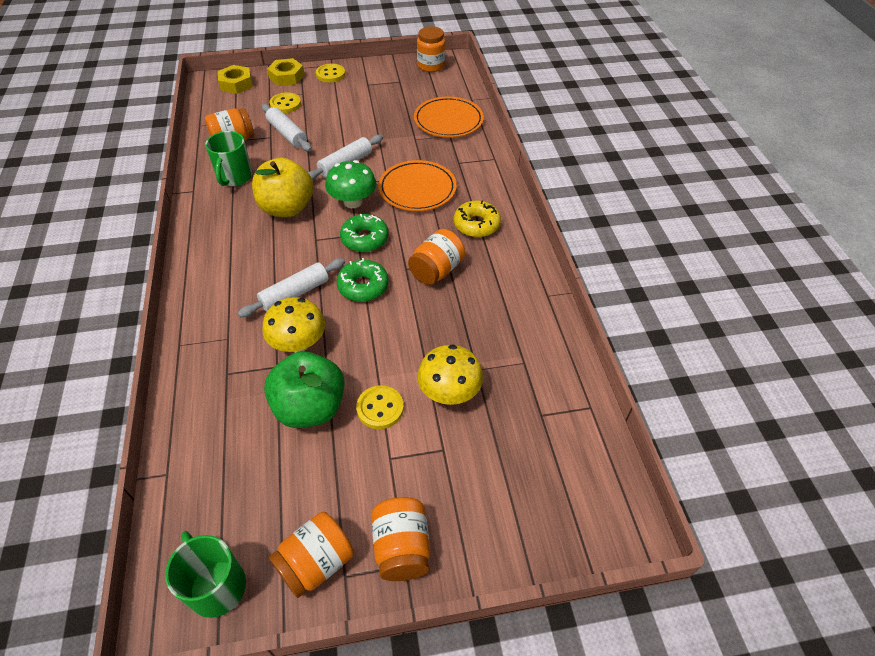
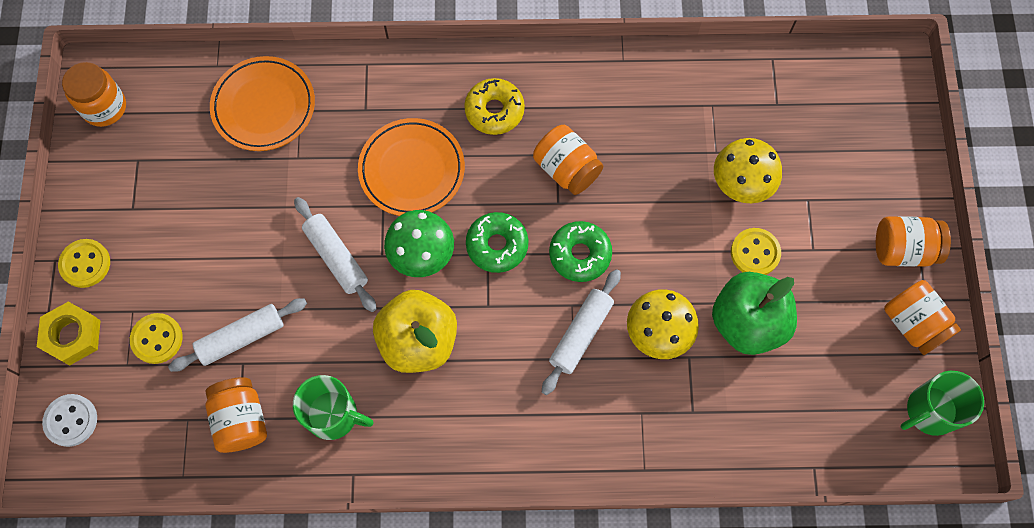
camera: 80 degrees left, 20 degrees up
yellow nut [218,65,253,94] -> white button [42,394,97,447]
white rolling pin [238,258,345,317] -> white rolling pin turned 60 degrees clockwise [542,269,621,395]

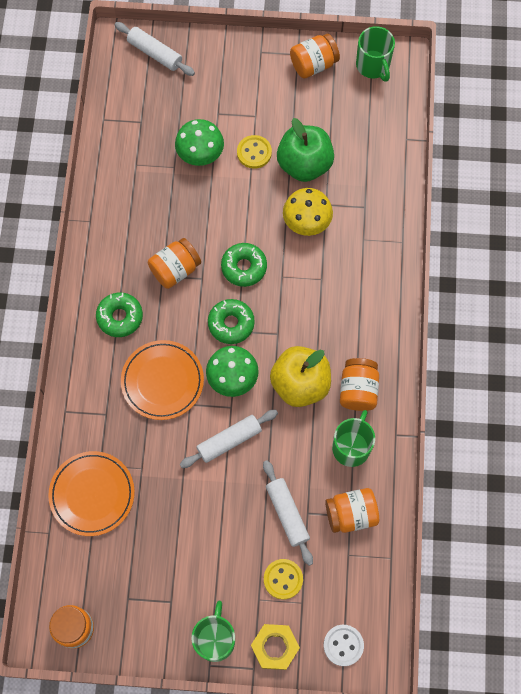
camera: 85 degrees left, 0 degrees up
yellow button [58,239,110,288] -> green mug [191,601,235,662]
yellow donut [464,78,525,135] -> green donut [96,293,143,337]
white rolling pin [542,269,621,395] -> white rolling pin moved to [115,22,195,76]
yellow mushroom [714,138,782,203] -> green mushroom [175,119,224,166]
orange jar [876,216,951,267] -> orange jar moved to [340,358,379,411]

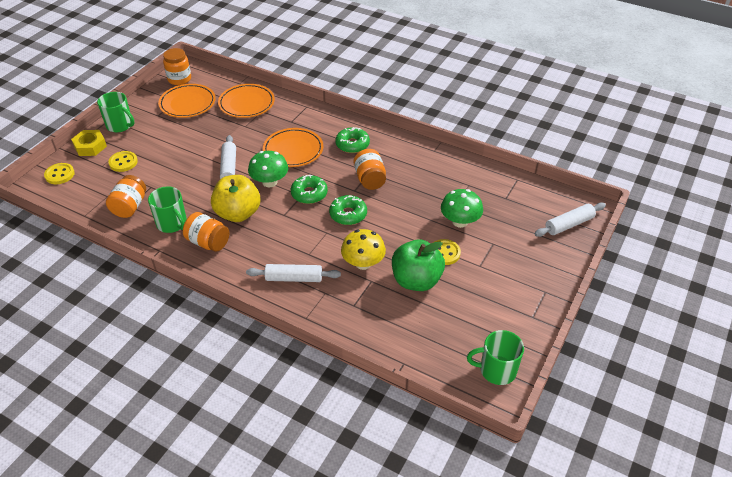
camera: 115 degrees right, 25 degrees down
white rolling pin [263,460,313,566] -> white rolling pin moved to [246,264,341,282]
orange jar [290,33,340,79] -> none
white button [324,625,364,666] -> yellow button [44,163,75,184]
none -> orange plate [158,84,216,118]

